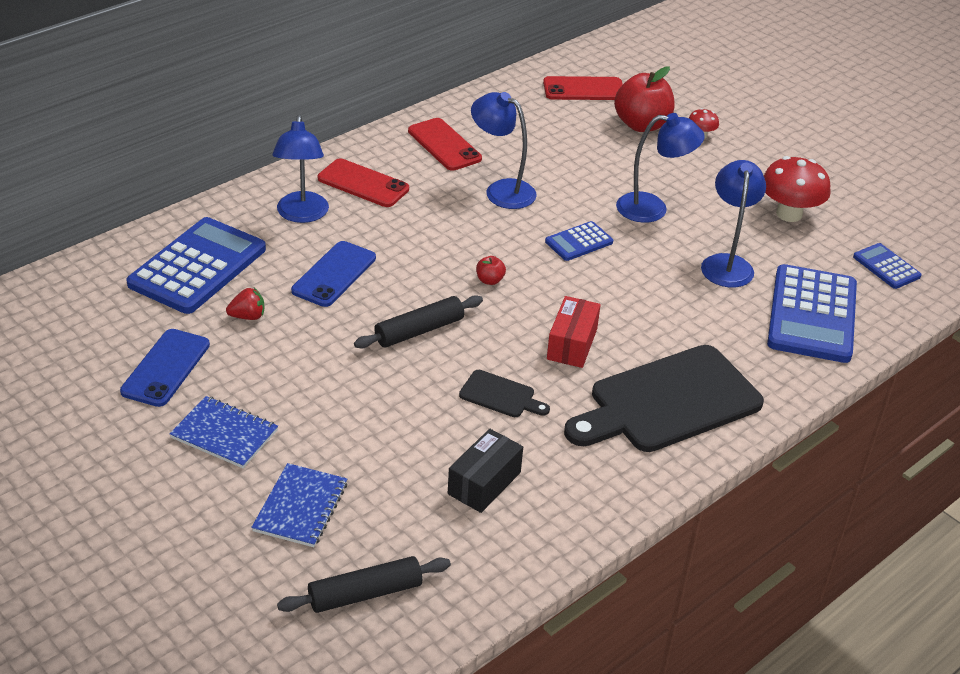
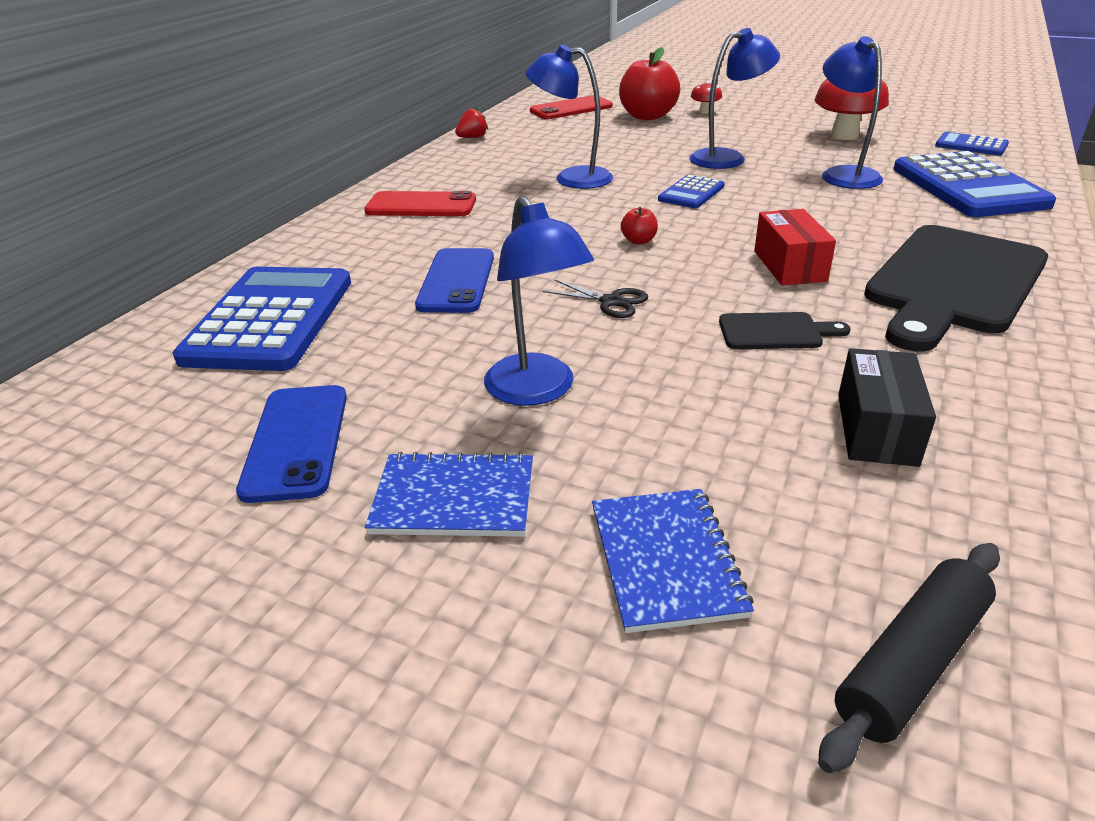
camera: 20 degrees left, 5 degrees down
red strawberry [226,288,264,320] -> red strawberry moved to [455,107,488,138]
blue lamp [273,115,329,223] -> blue lamp moved to [484,196,594,406]
black rolling pin [354,295,483,348] -> black scissors [542,279,648,318]
red phone [408,118,482,171] -> none

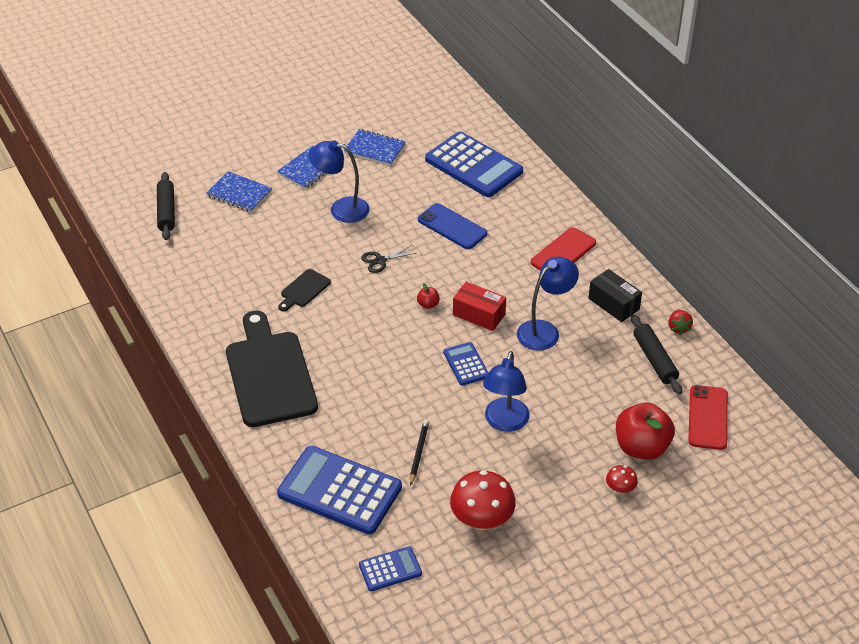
camera: 125 degrees right, 10 degrees up
blue phone [236,385,347,503] -> blue notebook [343,129,406,166]
red box [754,209,836,285] -> red box moved to [453,282,506,331]
blue lamp [822,36,883,189] -> black pencil [410,420,429,486]
black box [838,348,936,467] -> black box moved to [588,269,642,322]
none -> black rolling pin [631,314,682,395]

